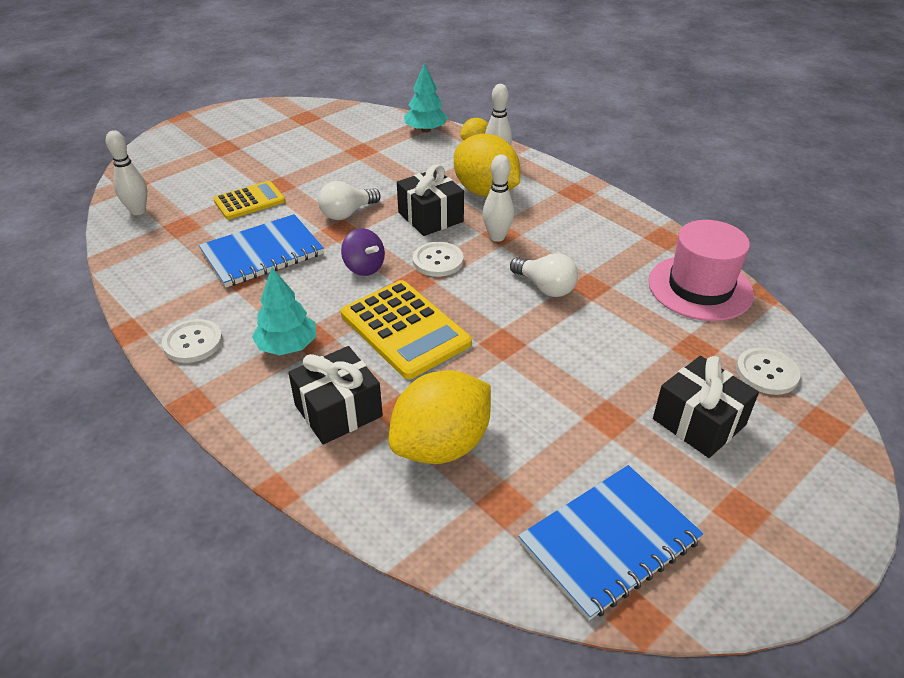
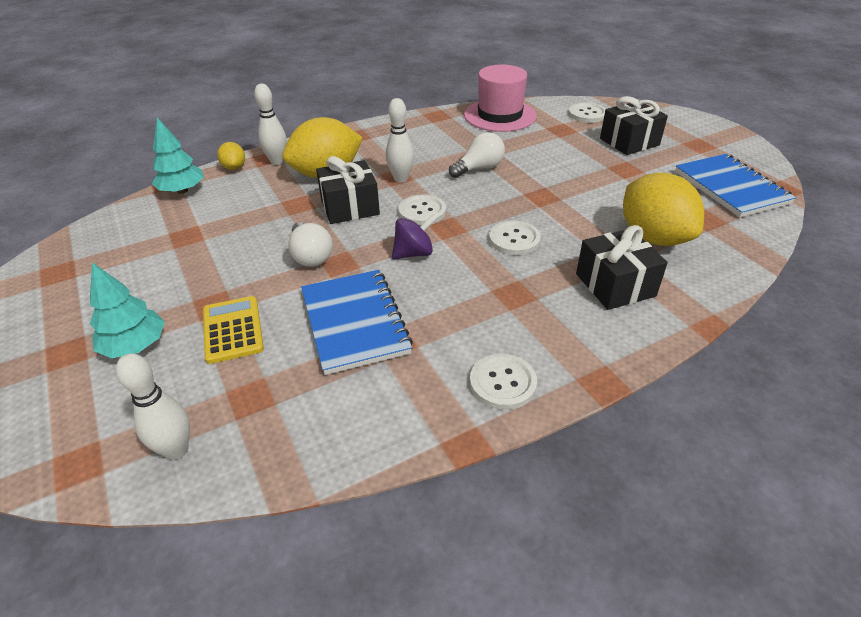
camera: 75 degrees left, 0 degrees up
turquoise tree [252,267,316,356] -> turquoise tree moved to [90,263,165,358]
yellow calculator [341,280,472,379] -> white button [489,220,541,255]

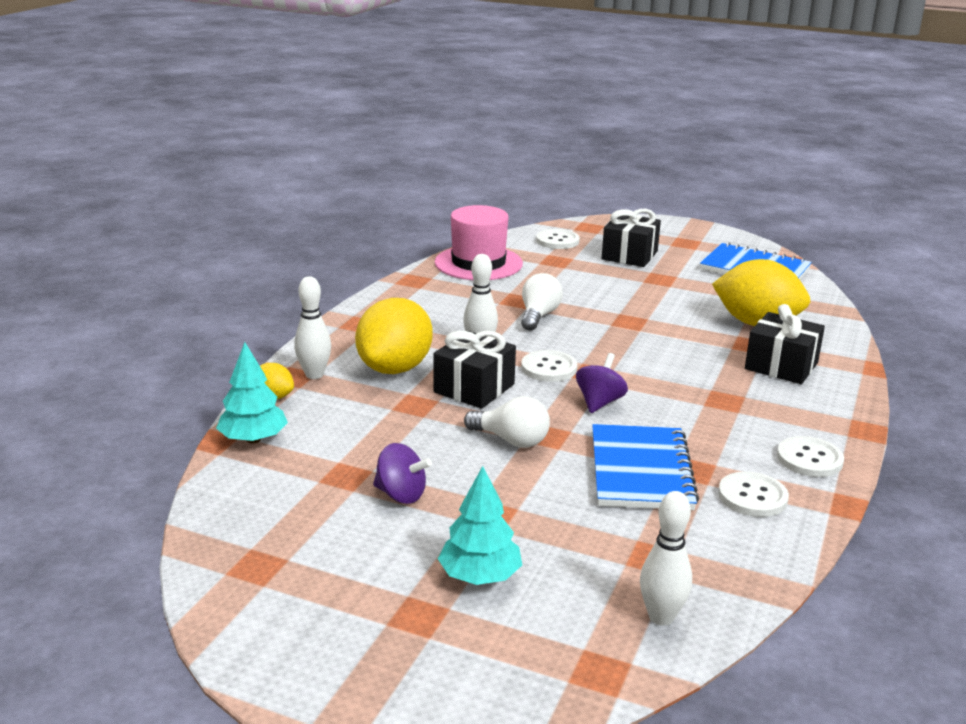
camera: 40 degrees left, 15 degrees down
yellow calculator [203,296,264,364] -> none
blue notebook [301,270,413,375] -> blue notebook turned 60 degrees clockwise [592,424,699,510]
white button [489,220,541,255] -> white button moved to [718,472,789,517]
none -> purple spinning top [373,443,432,504]

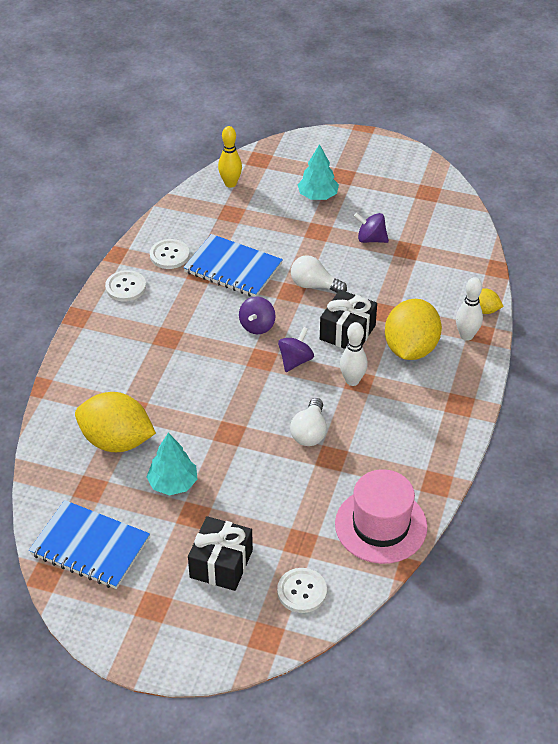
camera: 175 degrees right, 20 degrees up
turquoise tree [216,342,288,443] -> turquoise tree moved to [147,433,197,496]
white button [521,350,577,382] -> purple spinning top [278,327,314,372]
blue notebook [592,424,699,510] -> blue notebook turned 60 degrees counterclockwise [183,234,283,297]
white bowling pin [640,491,692,626] -> yellow bowling pin [218,126,242,188]
black gift [745,304,825,384] -> none

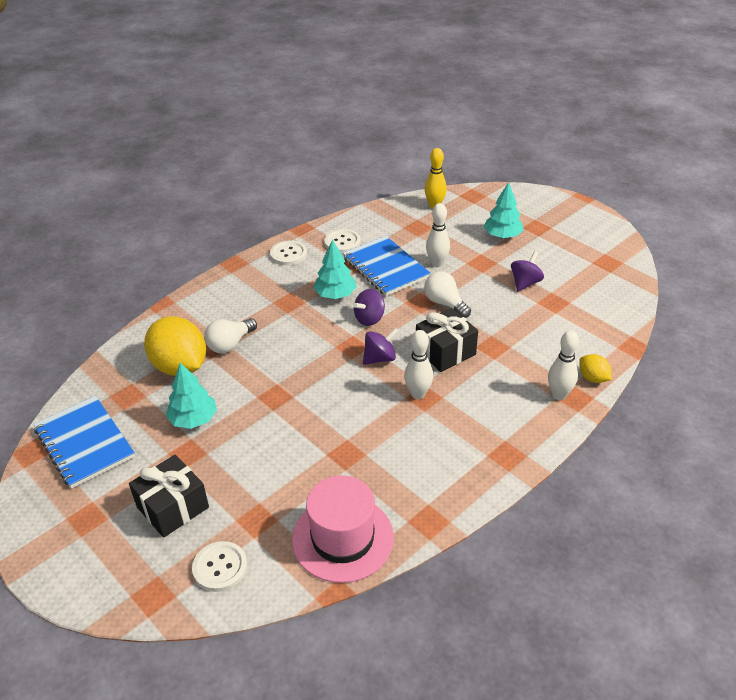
camera: 30 degrees right, 5 degrees down
white light bulb [290,398,327,446] -> white light bulb moved to [204,318,257,353]
purple spinning top [354,213,389,243] -> purple spinning top turned 75 degrees clockwise [511,251,544,292]
yellow lemon [385,299,442,360] -> none
none -> turquoise tree [313,239,357,299]
none -> white bowling pin [426,203,450,267]

